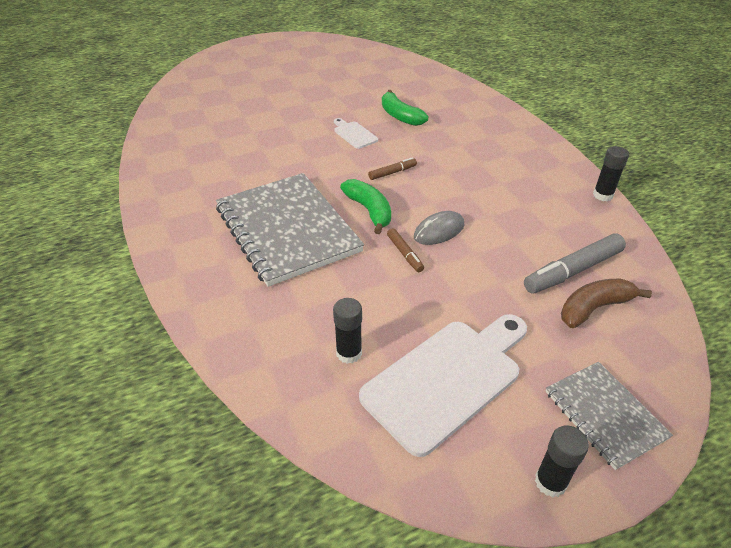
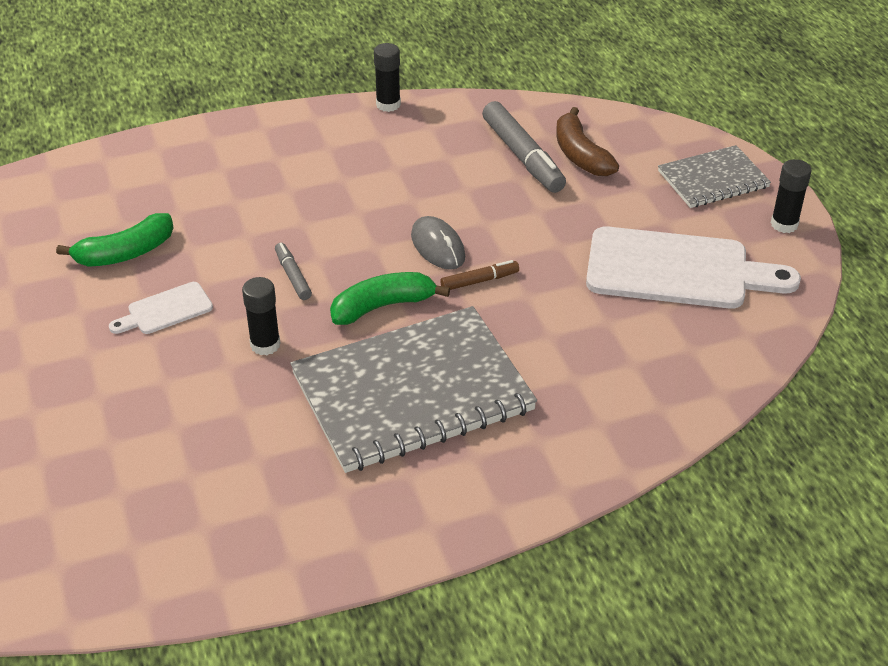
camera: 85 degrees left, 0 degrees up
black glue stick [333,298,362,364] -> black glue stick moved to [242,277,280,355]
white cutting board [359,314,527,457] -> white cutting board turned 135 degrees clockwise [586,226,801,309]
brown marker [368,158,417,180] -> grey marker [275,243,312,300]

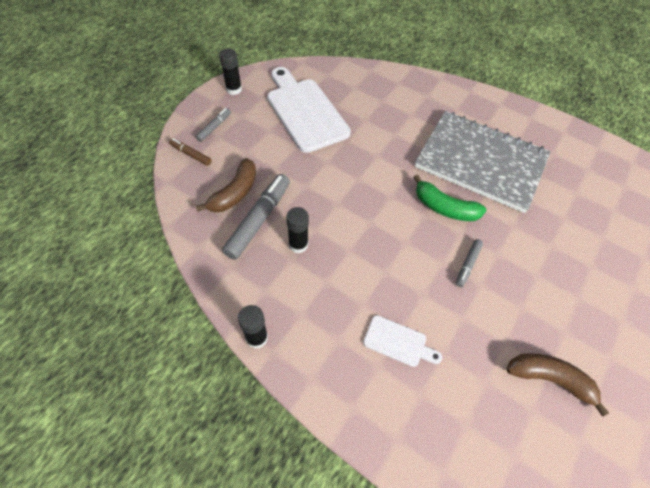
camera: 130 degrees left, 15 degrees up
green banana [56,213,174,267] -> brown banana [506,353,609,417]
white cutting board [109,282,213,334] -> white cutting board moved to [363,315,442,367]
black glue stick [242,277,280,355] -> black glue stick moved to [286,207,309,253]
grey mouse [411,216,465,270] -> none
brown marker [440,260,519,290] -> brown marker moved to [169,138,212,166]
grey notebook [658,145,771,208] -> grey marker [195,108,231,142]

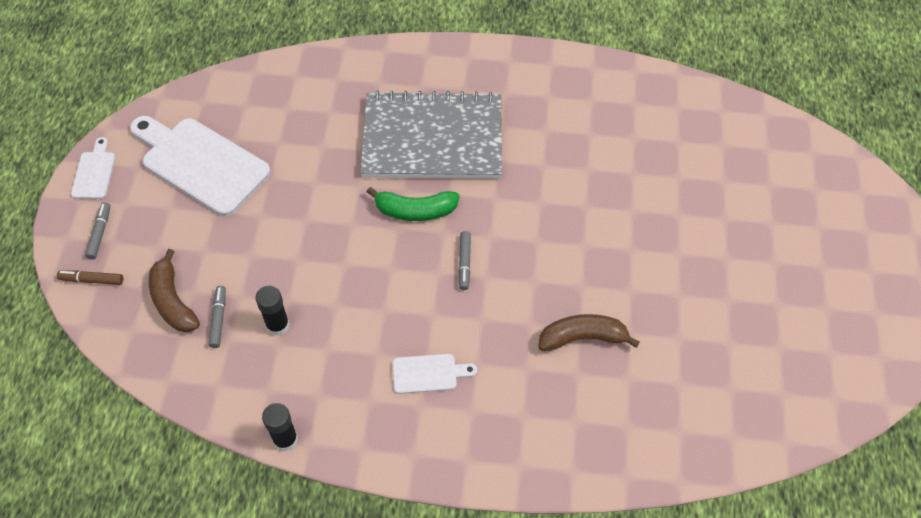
camera: 25 degrees left, 0 degrees up
brown banana [196,158,256,212] -> brown banana turned 150 degrees clockwise [149,249,200,332]
black glue stick [219,49,242,95] -> white cutting board [71,137,115,199]
grey marker [222,174,290,260] -> grey marker [209,286,226,348], size x0.52

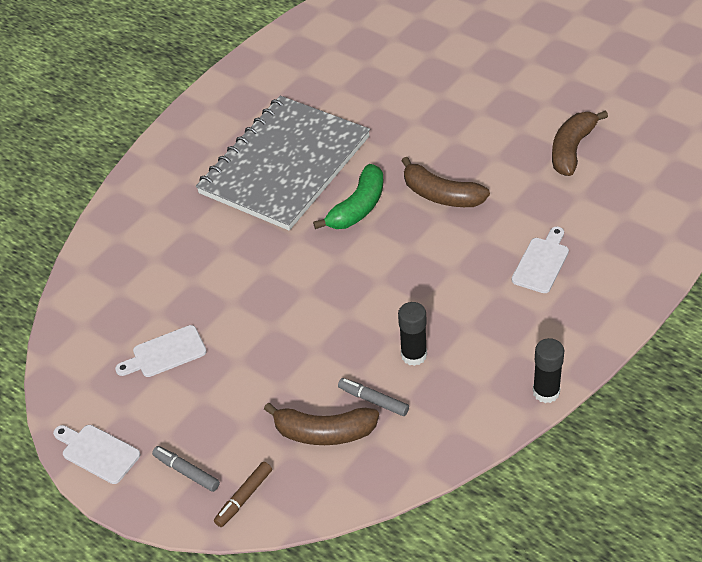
camera: 55 degrees left, 10 degrees down
white cutting board [130,116,271,216] -> white cutting board [115,325,207,377], size x0.47
grey marker [458,231,471,290] -> brown banana [402,157,490,207]

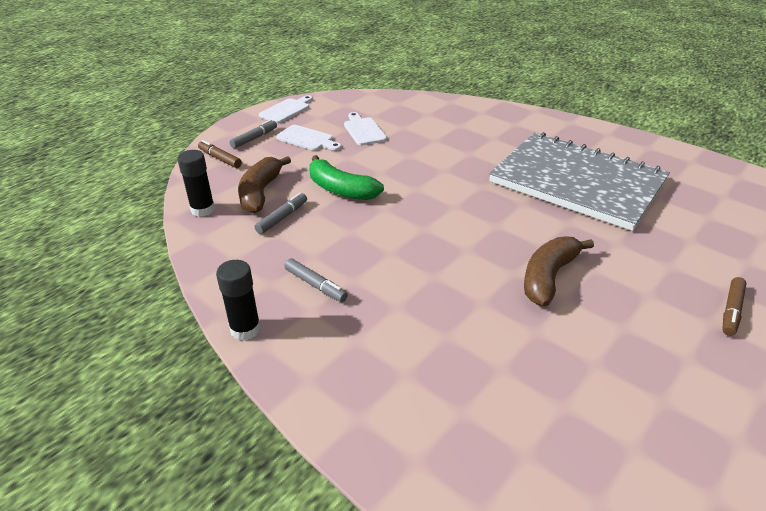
camera: 90 degrees right, 10 degrees down
green banana [313,164,384,229] -> green banana moved to [309,155,384,200]
black glue stick [398,302,427,366] -> black glue stick moved to [177,150,215,217]
white cutting board [512,227,569,293] -> white cutting board moved to [276,125,342,151]
brown banana [552,110,608,176] -> none
none -> grey marker [284,259,348,302]
none -> brown marker [722,277,746,336]

